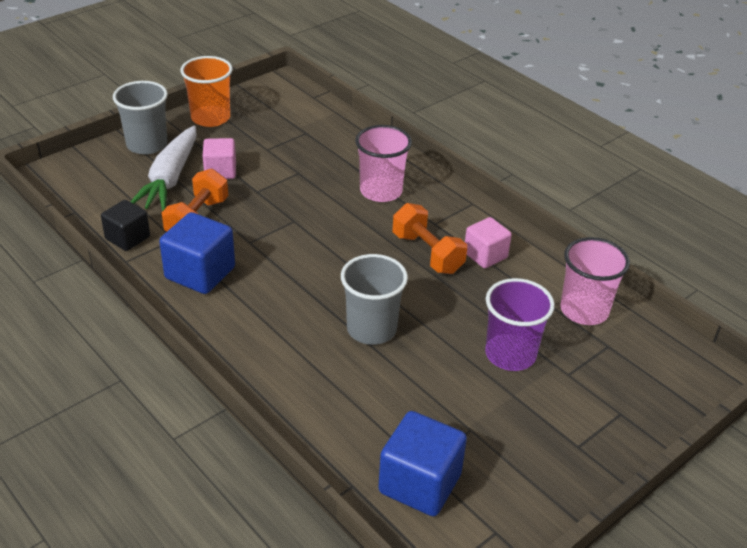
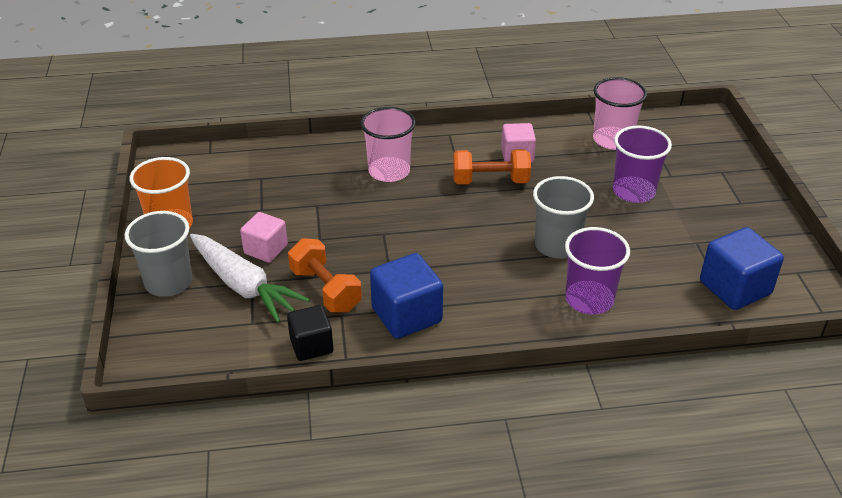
camera: 55 degrees left, 0 degrees up
none -> purple cup [565,227,630,315]

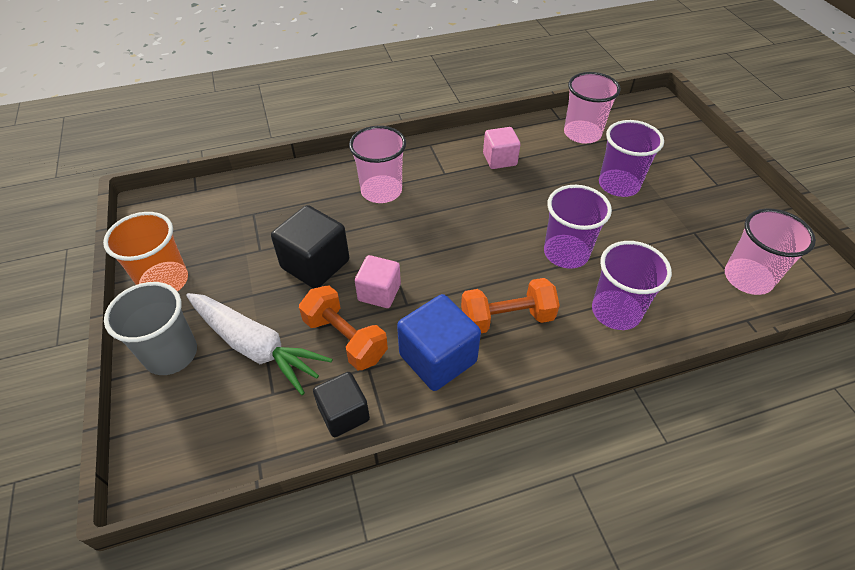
camera: 10 degrees left, 10 degrees up
pink cube [240,212,288,263] -> pink cube moved to [355,255,401,308]
orange dumbbell [453,149,531,184] -> orange dumbbell moved to [461,278,560,333]
grey cup [533,176,594,259] -> purple cup [544,185,612,269]
blue cube [700,227,784,310] -> pink cup [725,208,816,295]
none -> black cube [271,205,349,288]

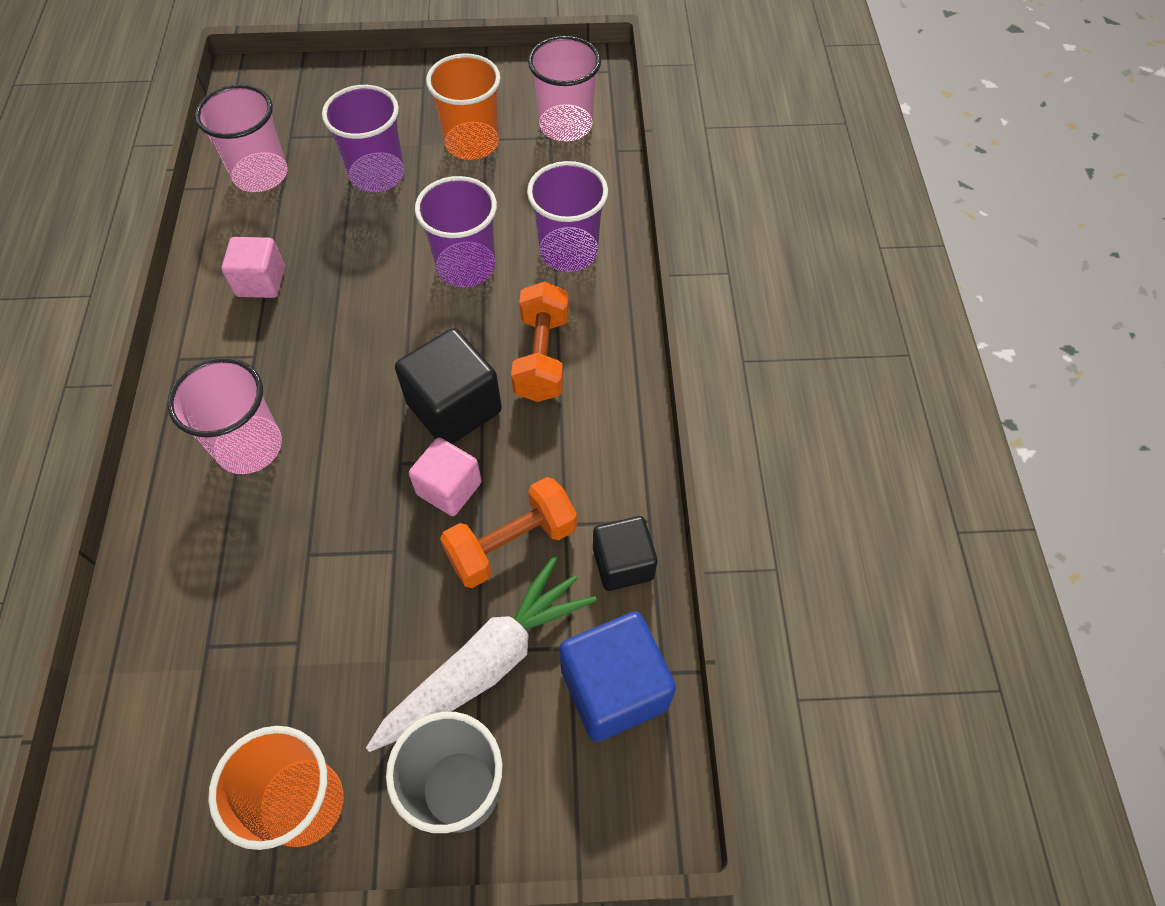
camera: 75 degrees left, 10 degrees up
black cube [271,205,349,288] -> black cube moved to [395,328,502,444]
blue cube [397,294,481,391] -> blue cube moved to [559,612,676,742]
none -> orange cup [426,53,501,160]

